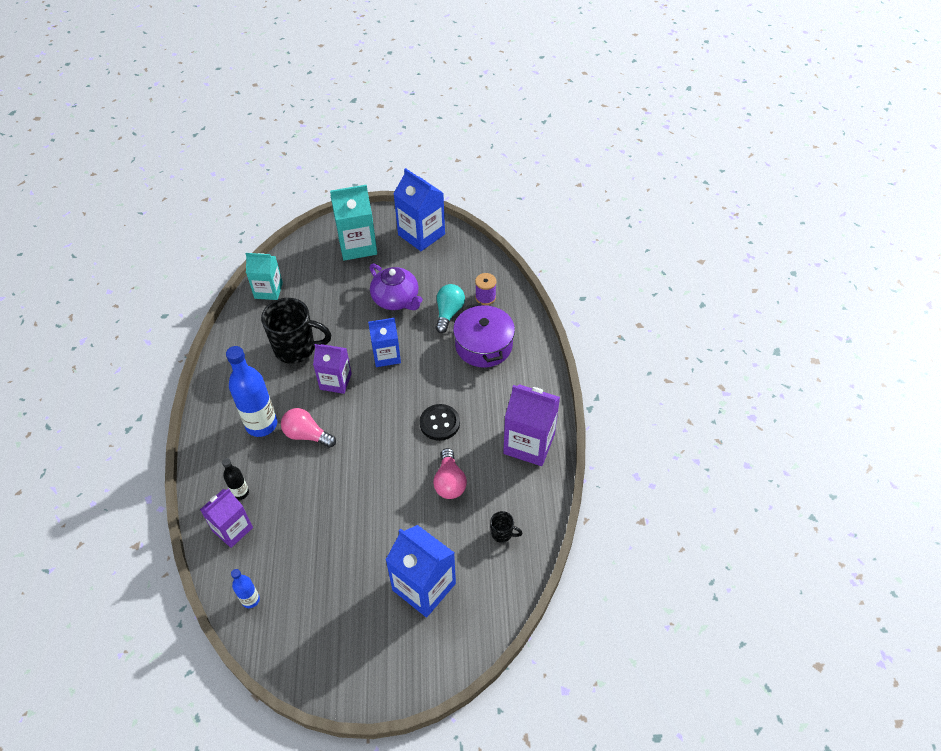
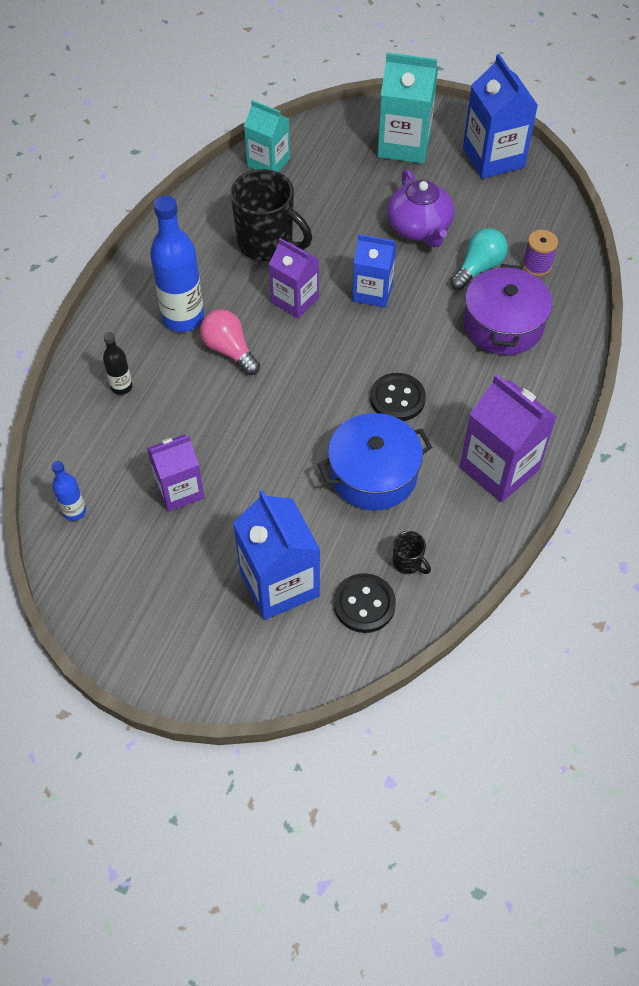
camera: 25 degrees right, 5 degrees up
purple carton [200,488,253,548] -> purple carton moved to [147,434,204,512]
pink light bulb [433,448,467,499] -> blue pot [317,413,432,510]
none -> black button [334,573,396,633]

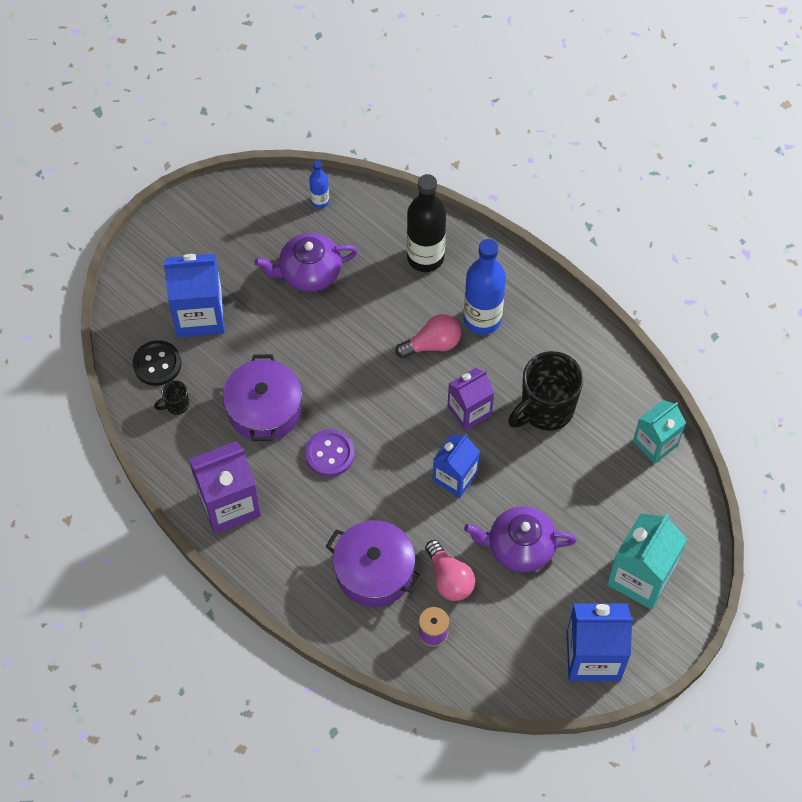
camera: 110 degrees right, 5 degrees up
black bottle [103,332,133,395] -> black bottle [407,174,446,272], size x2.02
purple carton [147,434,204,512] -> purple teapot [254,233,358,292]
blue pot [317,413,432,510] -> purple pot [223,354,302,442]
black button [370,373,426,421] -> purple button [305,429,355,477]
turquoise light bulb [450,228,508,290] -> pink light bulb [425,540,475,601]

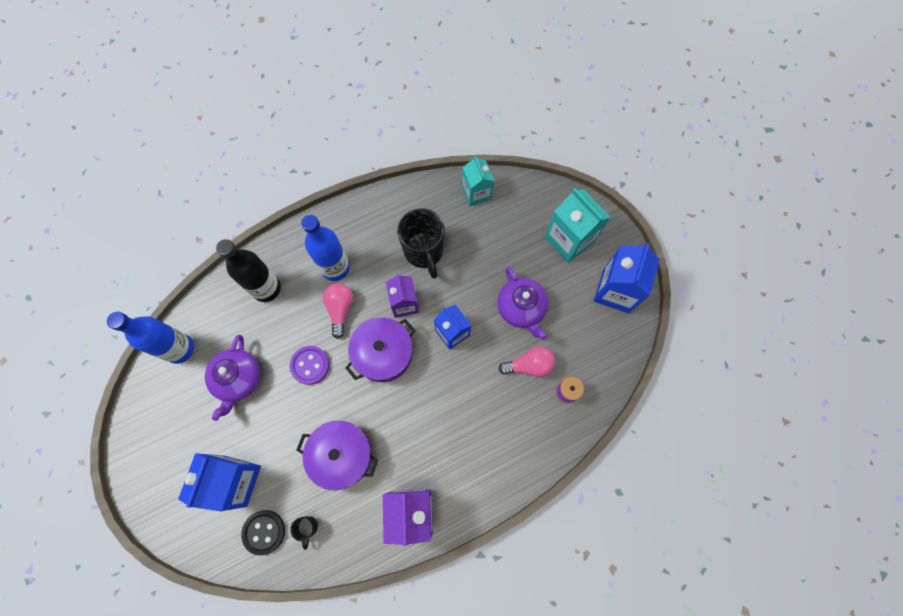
camera: 70 degrees left, 10 degrees up
purple button [305,429,355,477] -> purple button moved to [290,346,329,385]
blue bottle [309,161,329,209] -> blue bottle [107,312,194,364], size x2.02
purple pot [326,520,423,607] -> purple pot moved to [346,317,416,382]
purple teapot [464,506,577,572] -> purple teapot turned 45 degrees counterclockwise [497,267,549,340]

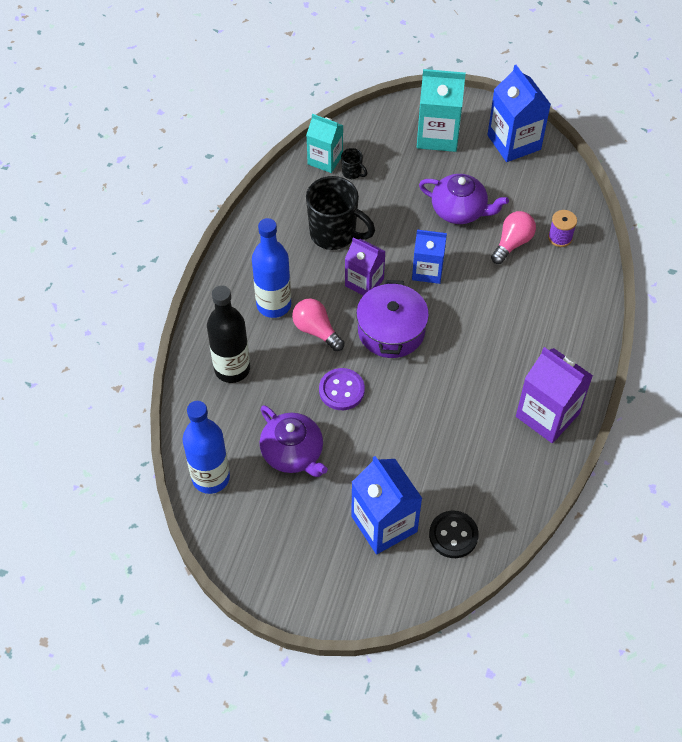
camera: 45 degrees left, 15 degrees down
black mug [290,516,318,550] -> black mug moved to [341,148,368,179]
purple pot [296,421,378,490] -> none

